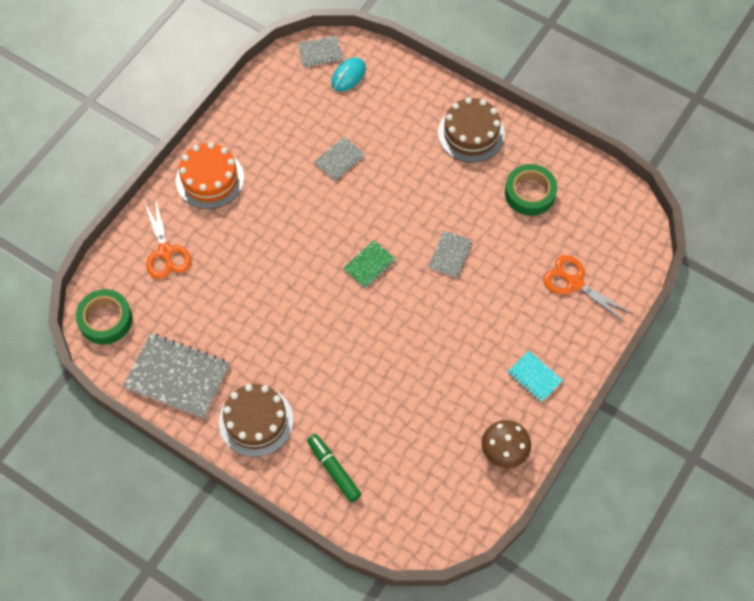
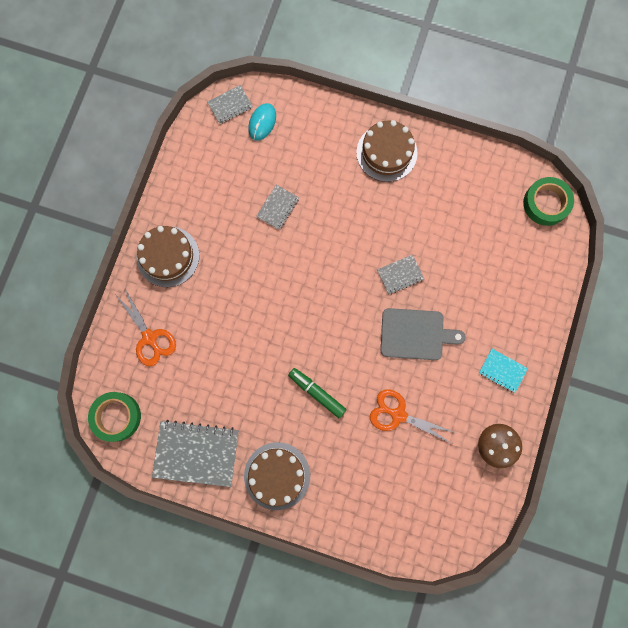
camera: 15 degrees left, 15 degrees up
orange cake [176,142,244,209] -> brown cake [136,226,200,287]
green marker [307,434,361,502] -> green marker moved to [288,368,347,418]
green notebook [343,240,396,288] -> none
grey notebook [428,230,472,278] -> grey notebook turned 60 degrees clockwise [377,254,424,295]
green tape [505,164,557,216] -> green tape moved to [523,177,574,226]
orange scissors [543,255,633,323] -> orange scissors moved to [370,389,456,443]
none -> grey cutting board [381,308,466,360]

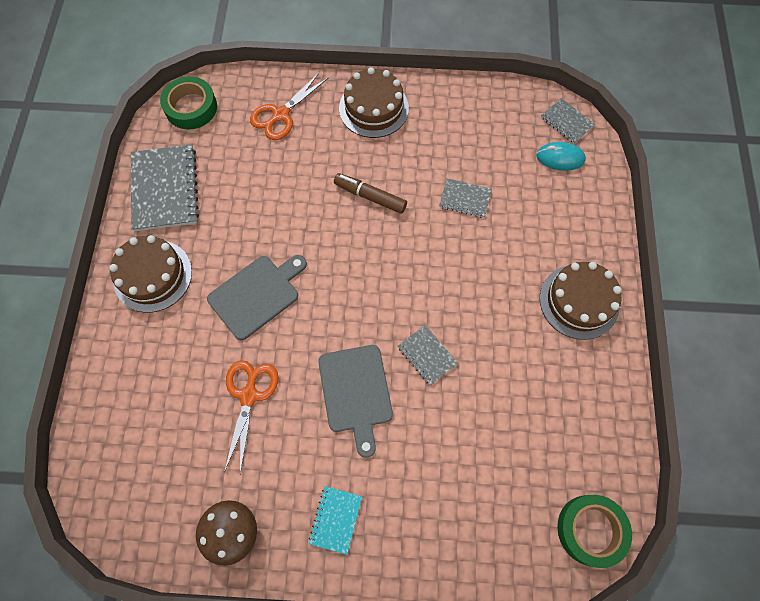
camera: 75 degrees right, 10 degrees down
green marker [288,368,347,418] -> grey cutting board [207,255,307,340]
none -> brown marker [334,173,407,214]

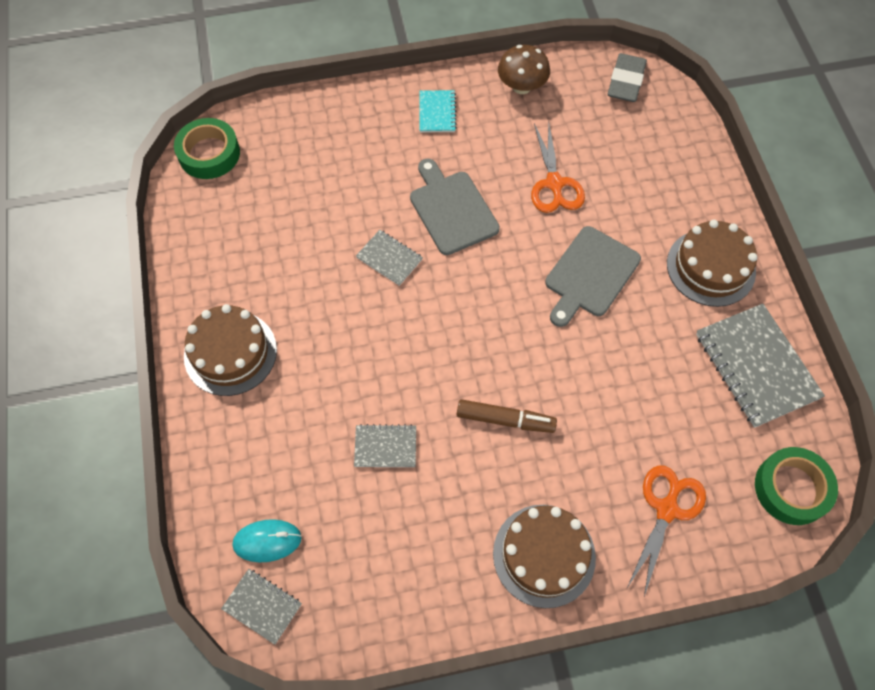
camera: 165 degrees right, 5 degrees down
none -> grey eraser [608,53,647,102]

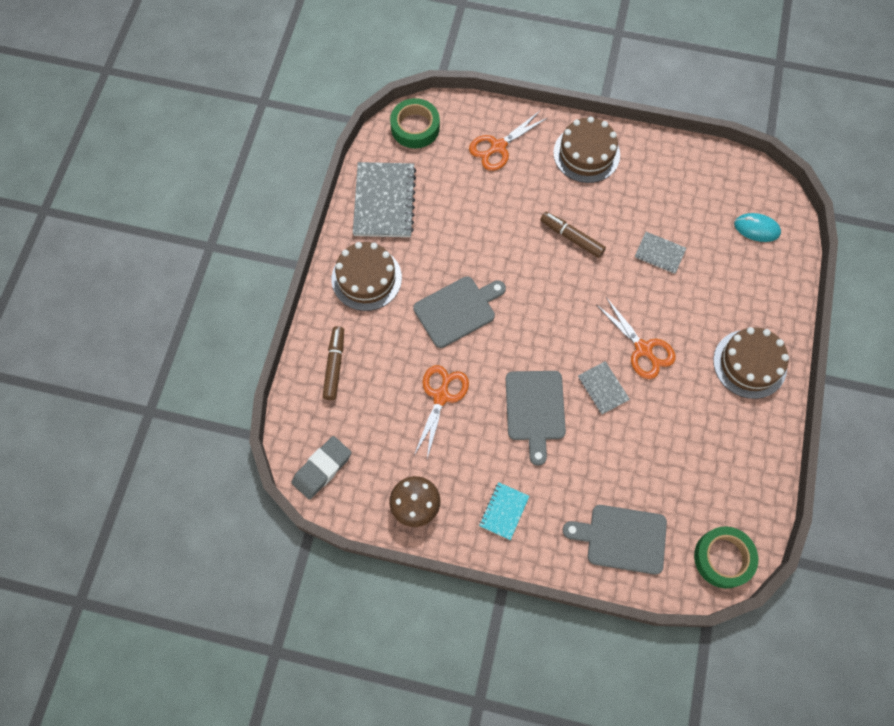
camera: 155 degrees left, 5 degrees up
grey notebook [221,569,302,645] -> none
none -> brown marker [322,326,344,400]
none -> grey cutting board [563,505,667,575]
none -> orange scissors [597,297,676,379]

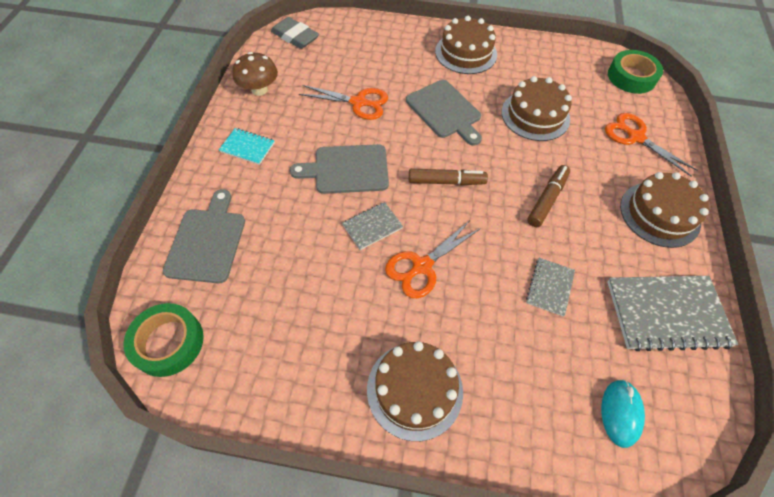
camera: 85 degrees right, 10 degrees down
brown marker [322,326,344,400] -> brown marker moved to [409,169,488,185]
grey notebook [353,162,416,237] -> grey notebook moved to [607,276,738,351]
none -> brown cake [501,76,572,141]

